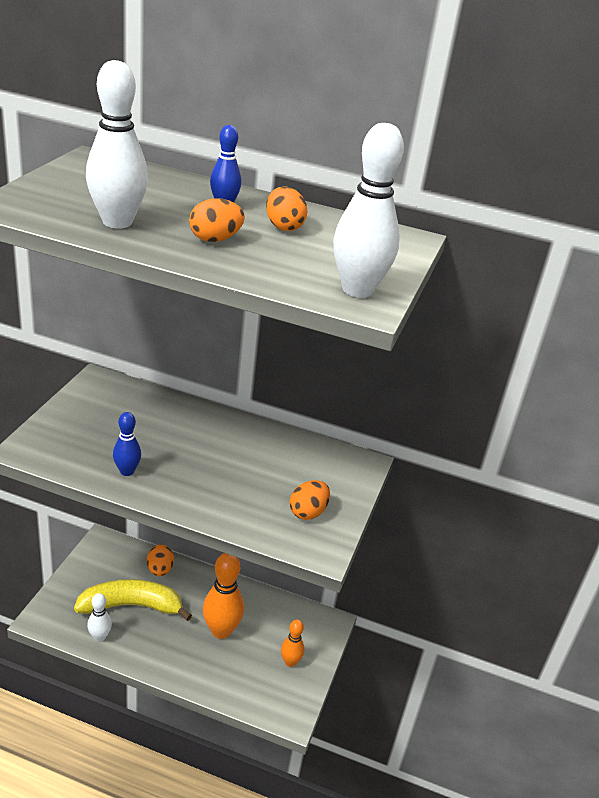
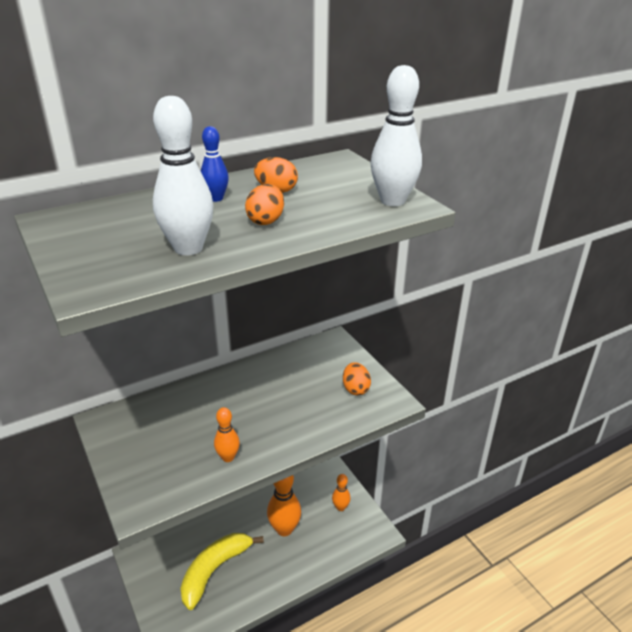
camera: 45 degrees left, 0 degrees up
white bowling pin [87,593,112,642] -> none
blue bowling pin [113,412,141,476] -> orange bowling pin [214,407,240,462]
orange egg [147,545,174,576] -> none

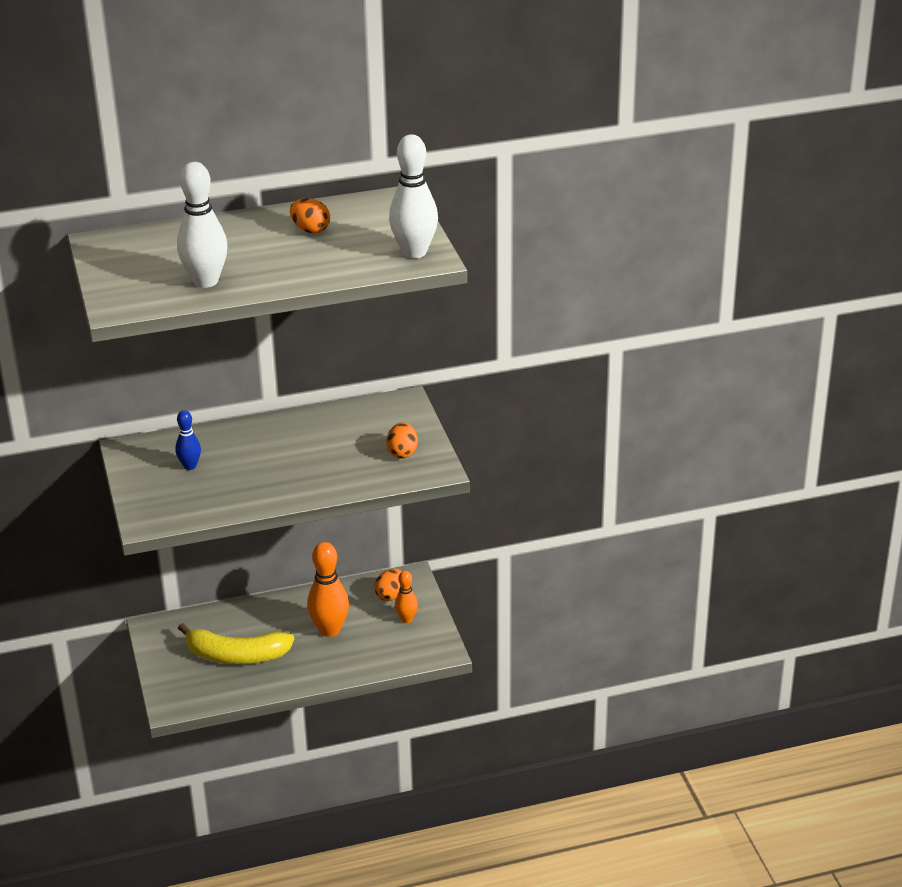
camera: 15 degrees right, 0 degrees up
yellow banana [180,533,264,610] -> yellow banana turned 135 degrees counterclockwise [178,623,294,664]
blue bowling pin [201,126,229,202] -> blue bowling pin moved to [175,410,201,470]
orange bowling pin [214,407,240,462] -> none
orange egg [245,184,284,225] -> orange egg moved to [374,568,402,601]

